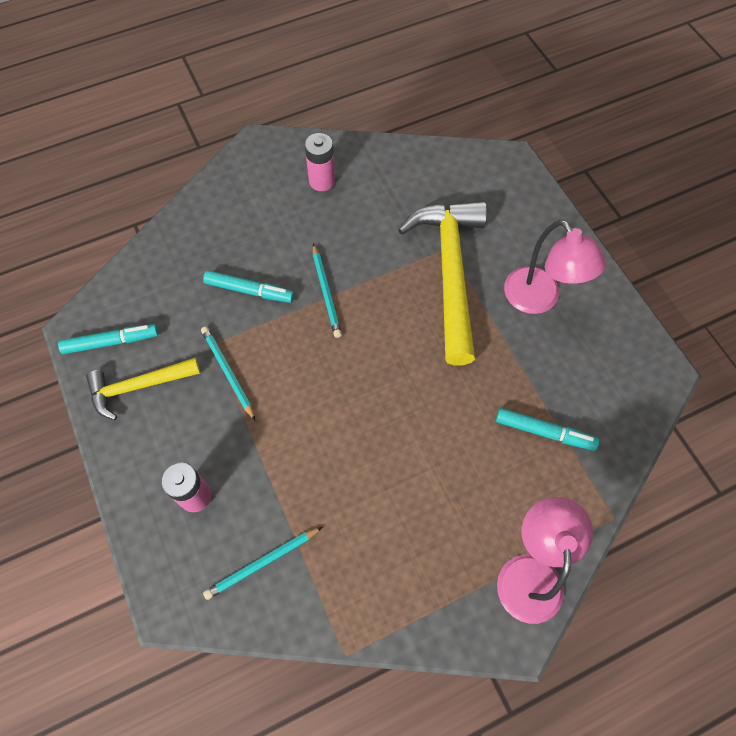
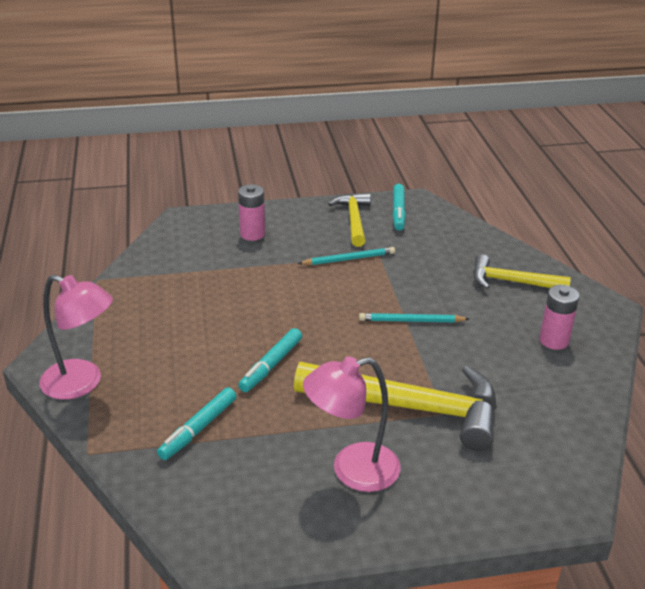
camera: 105 degrees right, 30 degrees down
turquoise marker [203,270,294,303] -> turquoise marker moved to [238,328,302,392]
turquoise pencil [203,527,323,600] -> none
none -> yellow hammer [473,254,571,289]

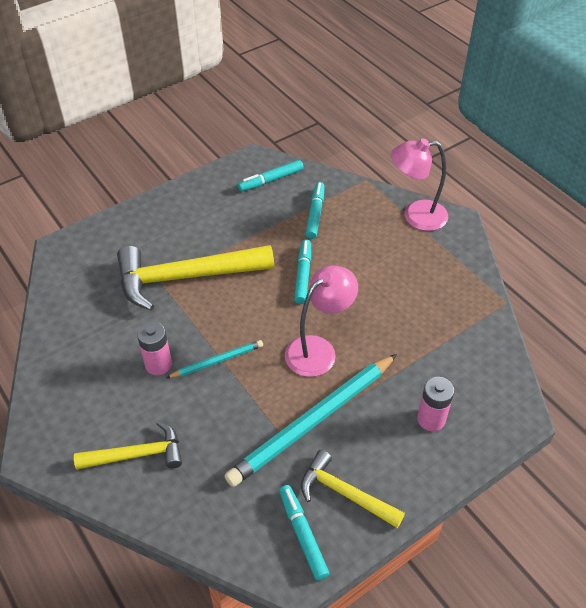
camera: 155 degrees right, 15 degrees up
turquoise pencil [298,247,395,265] -> turquoise pencil [224,354,397,487], size x2.06
pink lamp [303,356,401,492] -> pink lamp moved to [285,265,358,377]
yellow hammer [328,193,371,247] -> yellow hammer turned 150 degrees clockwise [301,450,405,528]
pink battery [539,285,579,350] -> pink battery moved to [137,322,172,375]
none -> turquoise marker [238,160,304,191]

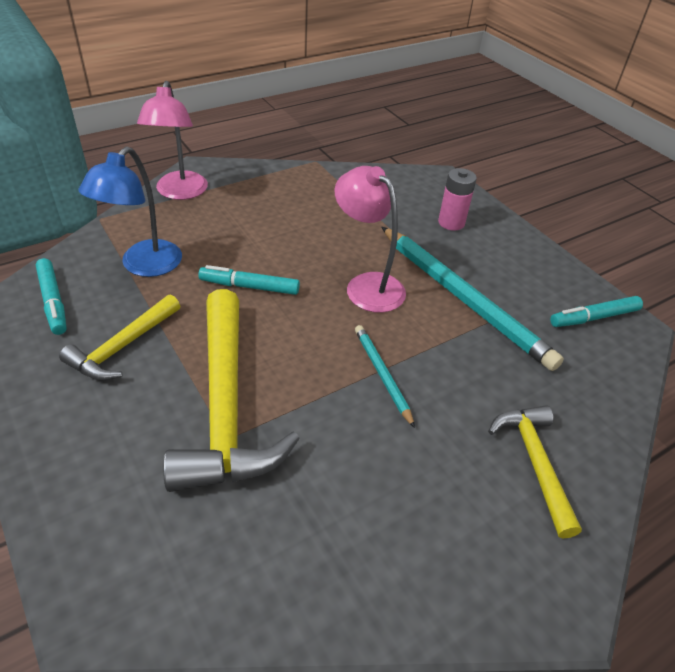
camera: 90 degrees left, 5 degrees down
pink battery [137,322,172,375] -> none
yellow hammer [301,450,405,528] -> yellow hammer moved to [59,294,180,381]
turquoise marker [306,182,325,239] -> blue lamp [79,146,182,277]

